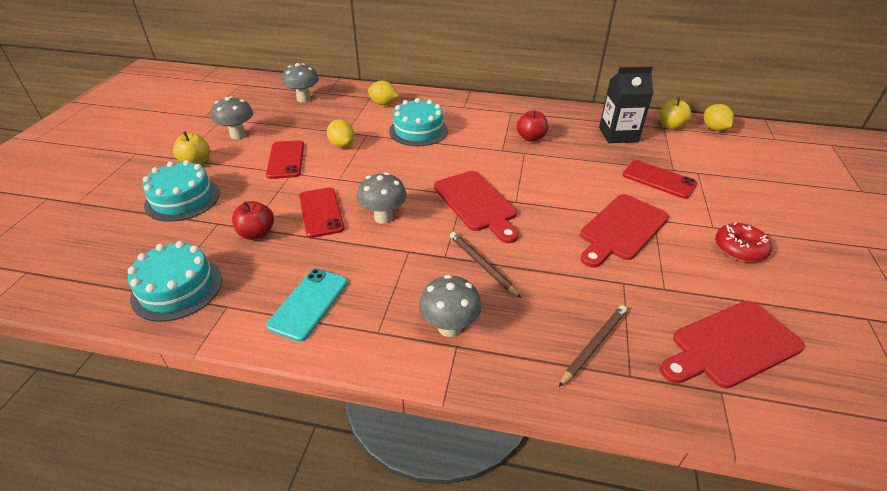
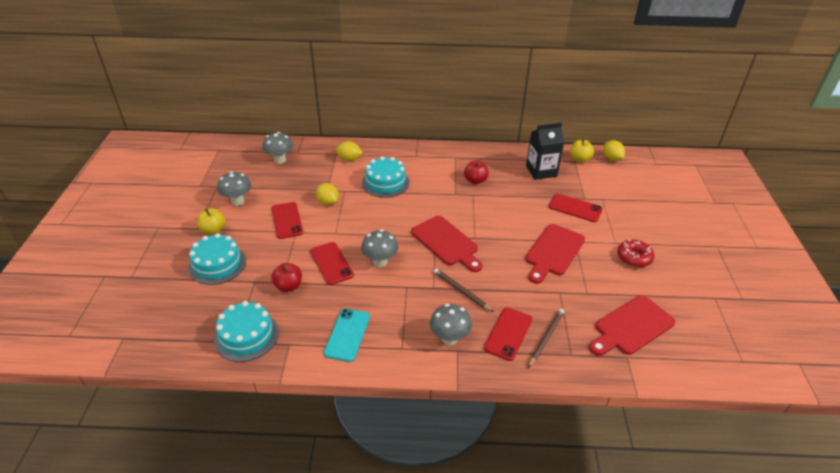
camera: 10 degrees left, 0 degrees up
none -> red phone [484,307,532,361]

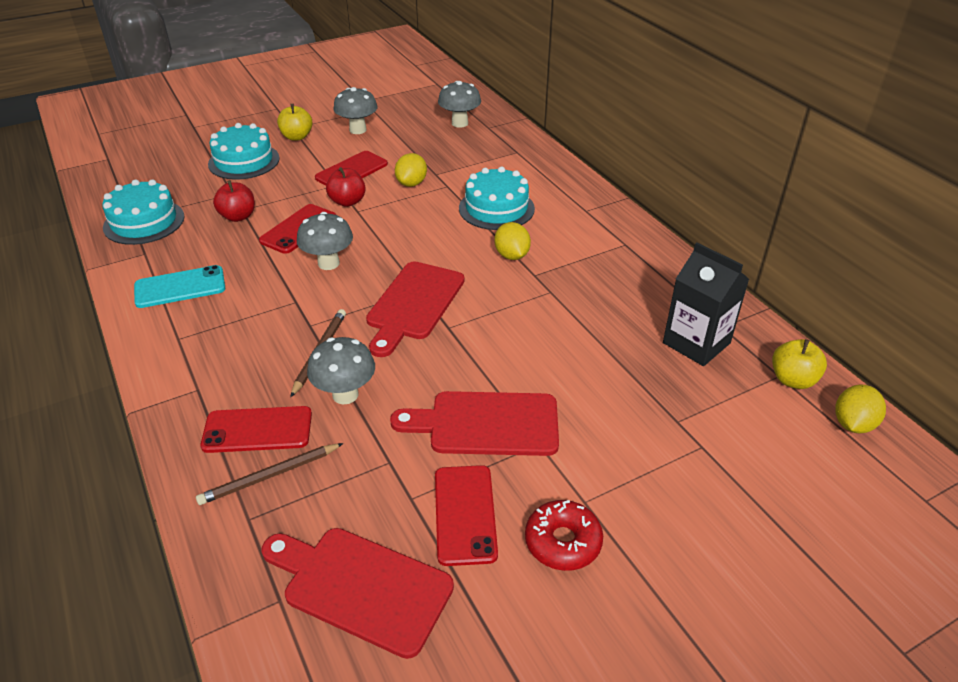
camera: 60 degrees right, 0 degrees up
yellow lemon [336,141,363,161] -> yellow lemon moved to [494,222,531,260]
grey mushroom [430,304,472,345] -> grey mushroom moved to [307,337,375,405]
red apple [464,160,489,184] -> red apple moved to [326,167,366,207]
brown pencil [528,309,564,368] -> brown pencil turned 150 degrees clockwise [196,443,344,505]
red phone [549,194,603,222] -> red phone moved to [435,465,498,566]

